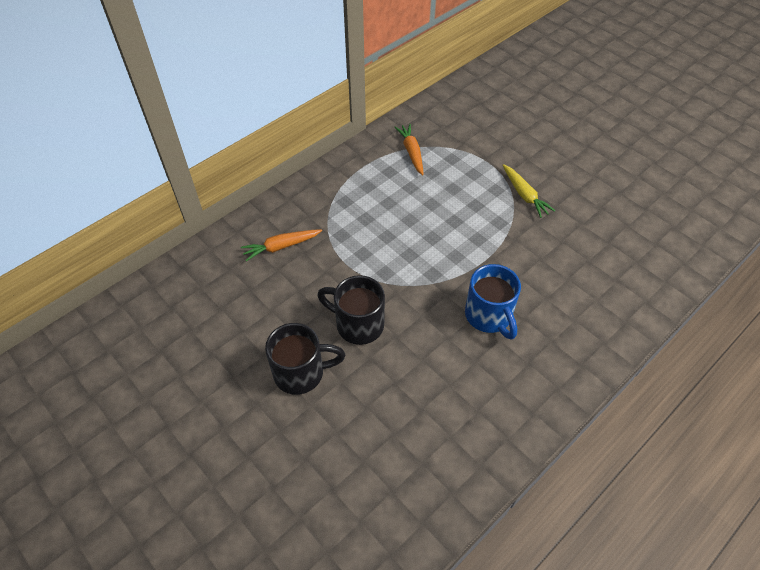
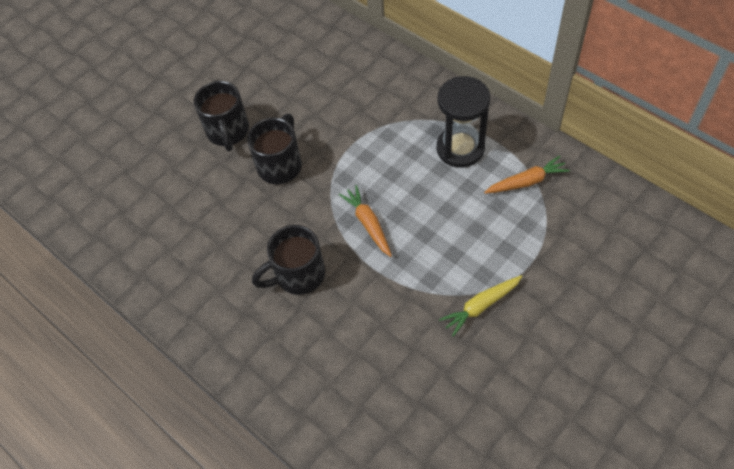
camera: 90 degrees right, 5 degrees up
orange carrot [241,229,322,261] -> orange carrot moved to [339,185,392,257]
blue mug [465,264,521,340] -> black mug [252,225,325,295]
none -> black hourglass [437,76,490,168]

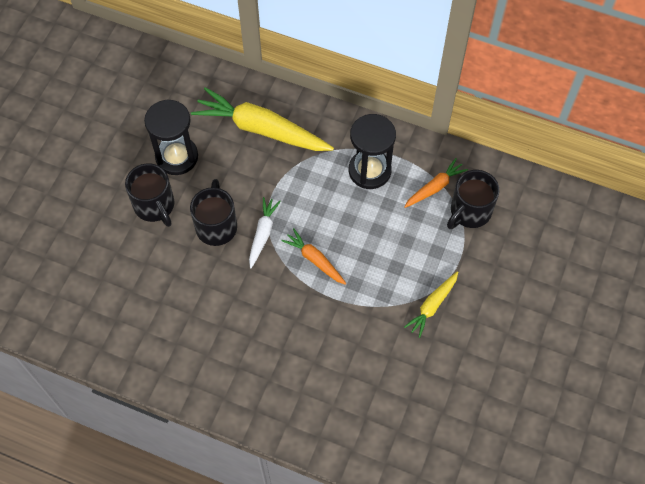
camera: 25 degrees left, 5 degrees up
black mug [252,225,325,295] -> black mug moved to [447,170,499,229]
none -> black hourglass [144,100,198,175]
none -> yellow carrot [191,87,334,151]
none -> white carrot [249,197,281,268]

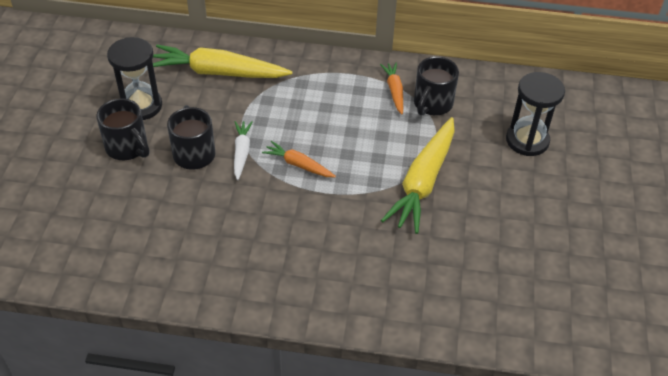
camera: 15 degrees left, 15 degrees down
black hourglass [349,114,396,189] -> black hourglass moved to [506,72,565,156]
orange carrot [404,158,468,208] -> orange carrot turned 45 degrees counterclockwise [380,63,403,115]
yellow carrot [404,271,458,338] -> yellow carrot [381,117,455,234], size x1.96

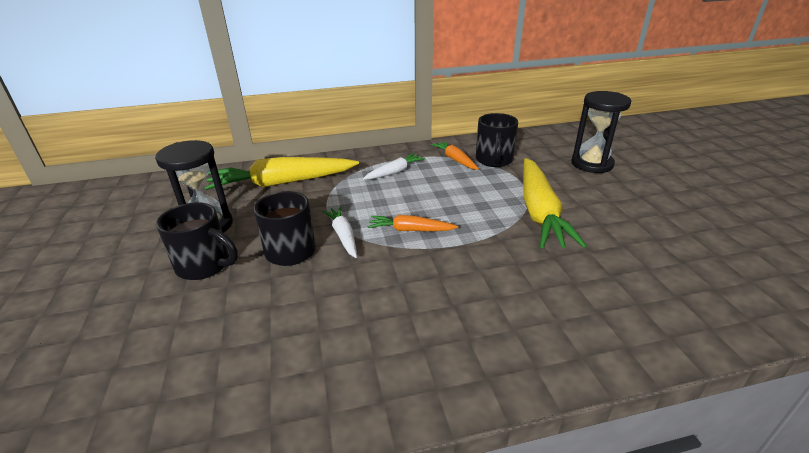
camera: 20 degrees left, 15 degrees down
none -> white carrot [363,153,425,180]

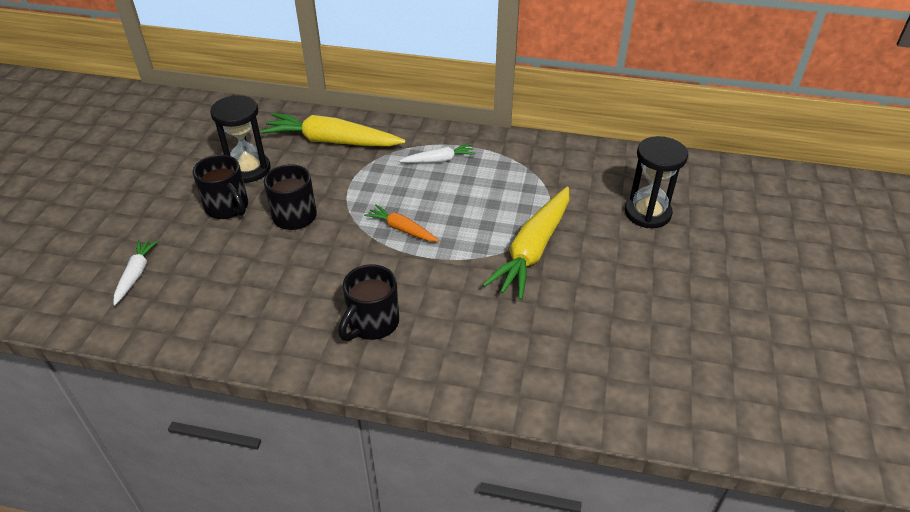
camera: 25 degrees right, 10 degrees up
white carrot [322,206,357,258] -> white carrot moved to [114,239,158,305]
orange carrot [431,141,479,170] -> none
black mug [476,113,518,167] -> black mug moved to [338,264,399,341]

